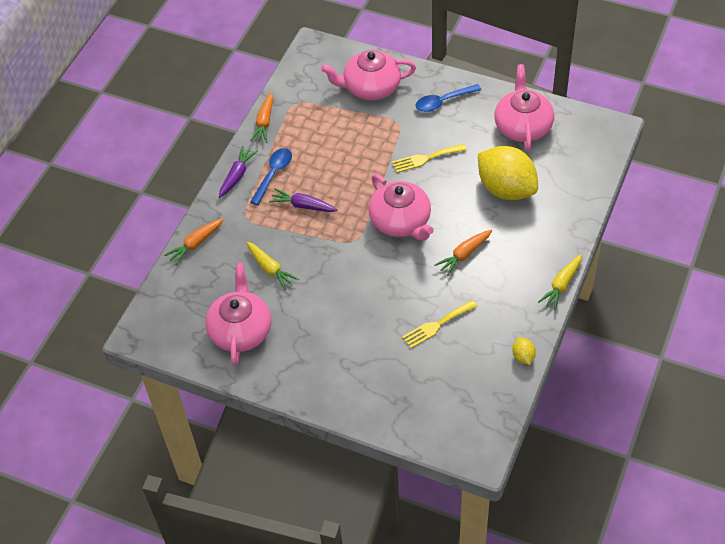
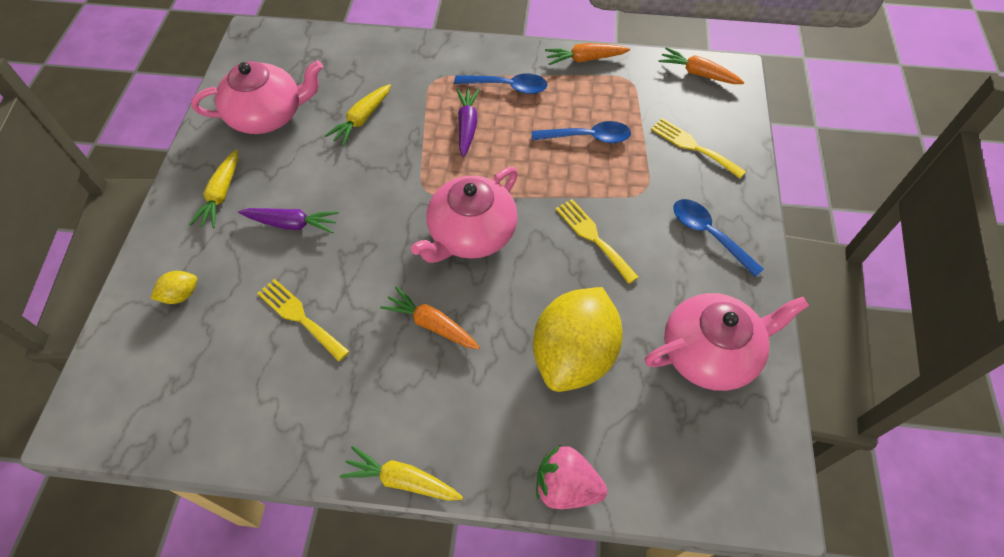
camera: 70 degrees right, 5 degrees up
orange carrot [164,218,224,266] -> orange carrot moved to [658,47,744,84]
purple carrot [219,146,258,198] -> purple carrot moved to [238,208,339,233]
pink teapot [321,50,416,100] -> yellow fork [651,118,746,179]
yellow lemon [513,337,536,365] -> yellow lemon moved to [151,271,197,304]
none -> yellow carrot [189,150,238,228]
none -> blue spoon [532,121,631,143]
none -> pink strawberry [536,446,607,509]

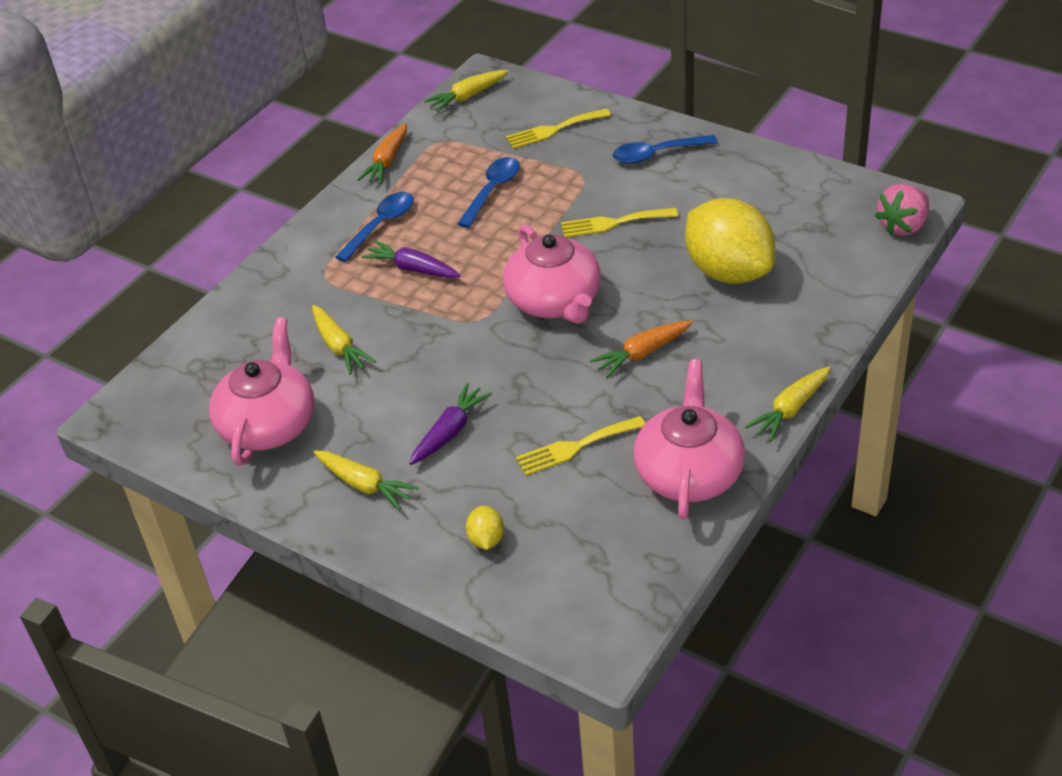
camera: 60 degrees left, 15 degrees down
pink strawberry [536,446,607,509] -> pink strawberry moved to [875,184,929,235]
pink teapot [645,293,809,391] -> pink teapot moved to [634,359,745,520]
orange carrot [658,47,744,84] -> yellow carrot [424,70,509,112]

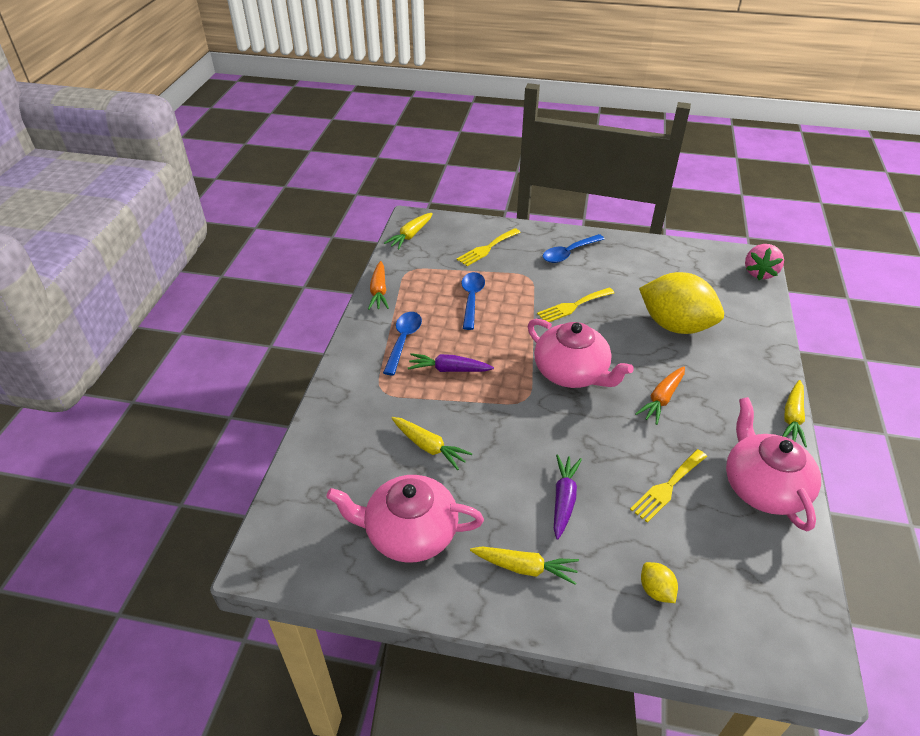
camera: 25 degrees left, 0 degrees up
pink teapot [209,317,314,466] -> pink teapot turned 75 degrees counterclockwise [326,475,484,563]

